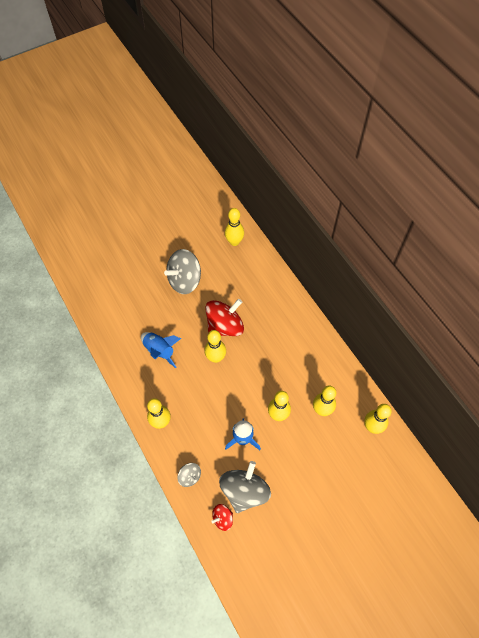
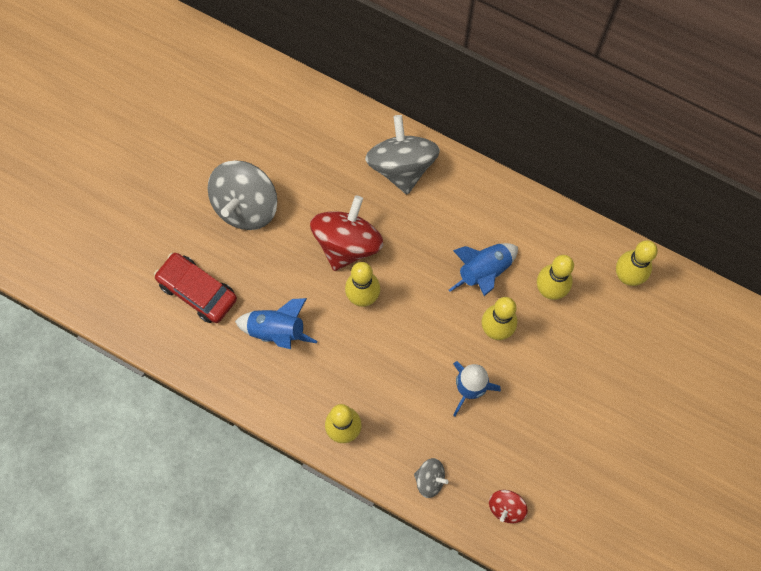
camera: 30 degrees left, 10 degrees up
grey spinning top [219,461,271,513] -> grey spinning top moved to [365,115,440,195]
yellow bowling pin [225,208,244,246] -> none
none -> red car [154,253,237,323]
none -> blue rocket [449,243,518,296]

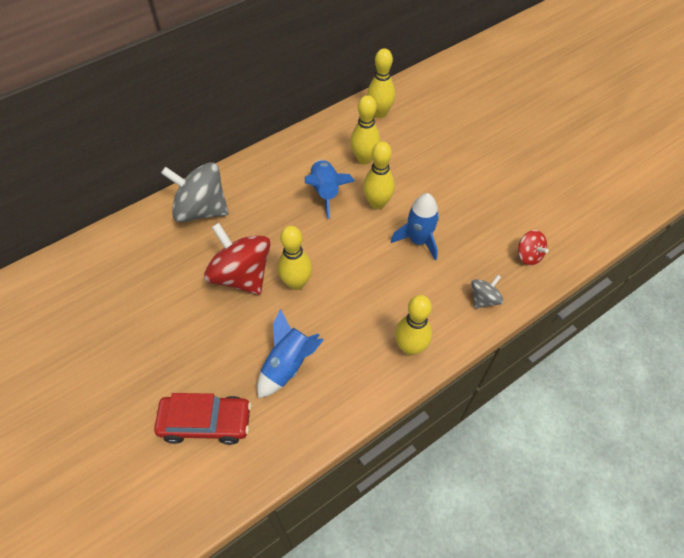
camera: 65 degrees left, 15 degrees down
red car [154,253,237,323] -> red car turned 150 degrees counterclockwise [154,393,251,445]
grey spinning top [208,160,277,230] -> none

